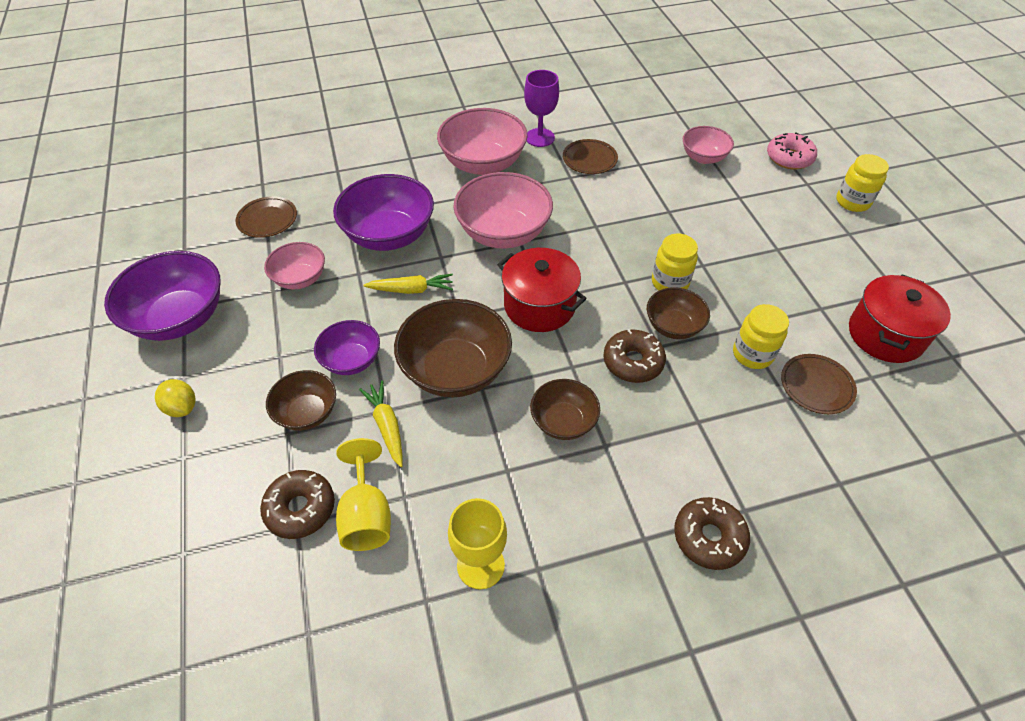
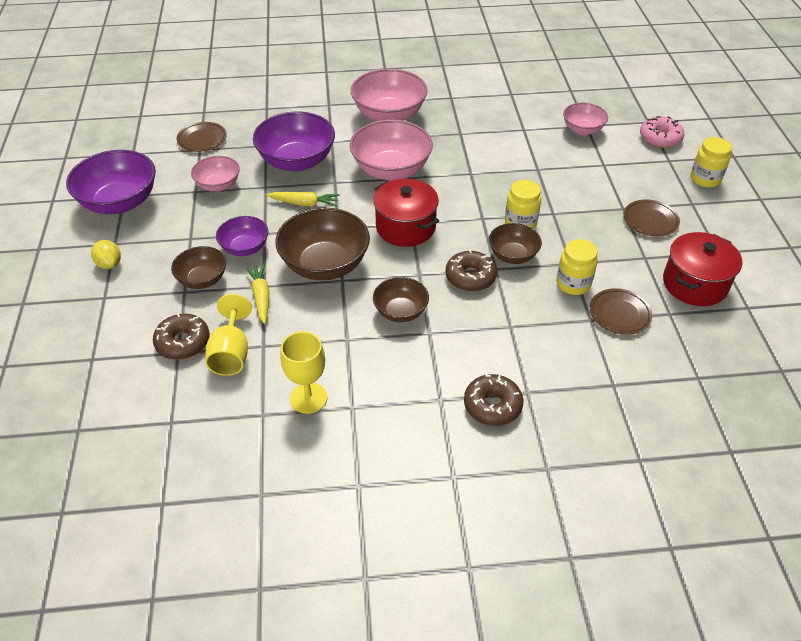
camera: 10 degrees right, 5 degrees down
purple goblet [524,70,559,147] -> none
brown plate [563,139,618,174] -> brown plate moved to [624,199,680,237]

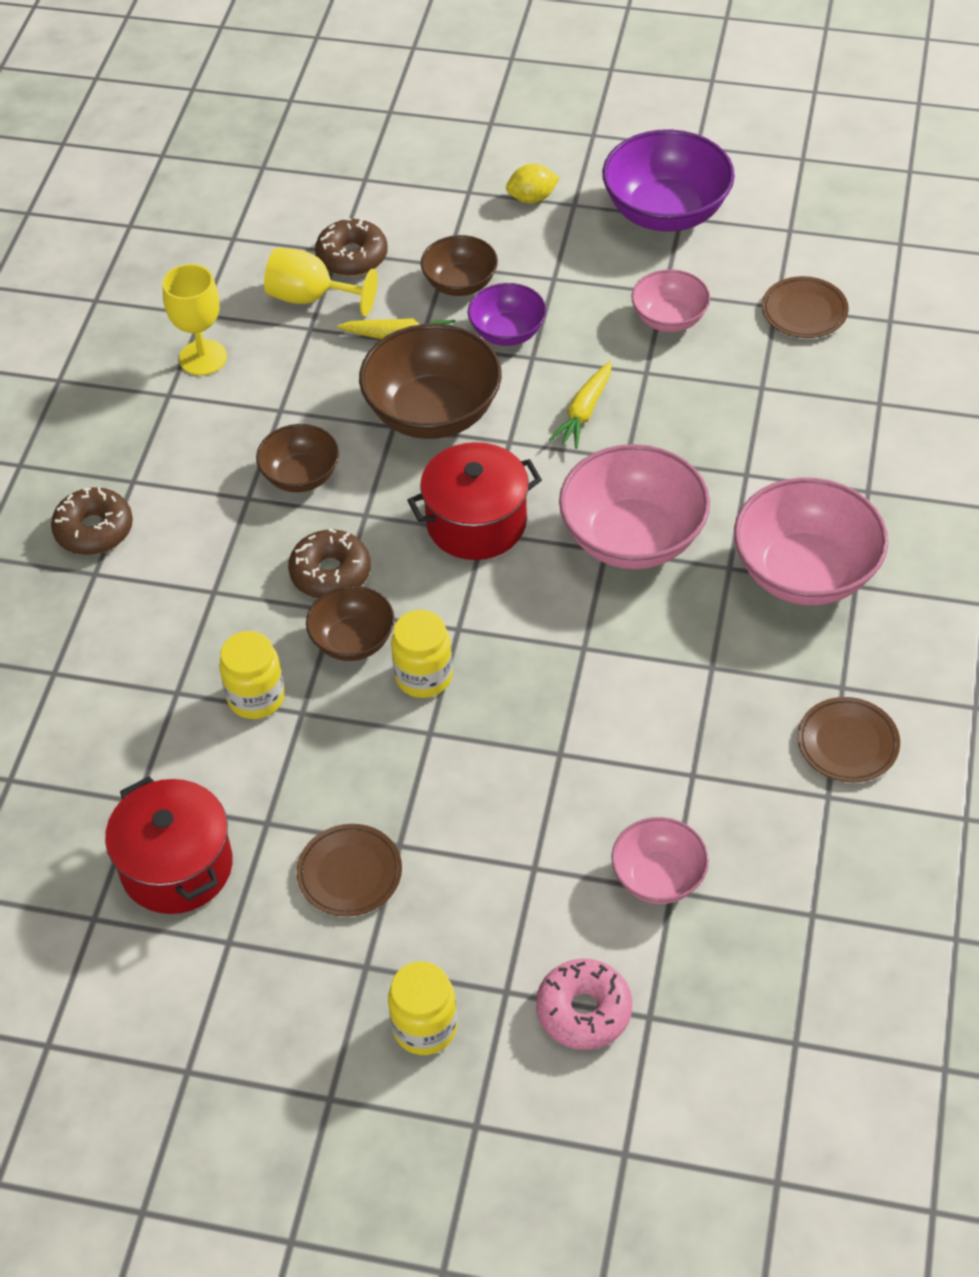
camera: 110 degrees right, 5 degrees up
purple bowl [253,111,335,171] -> none
brown plate [590,288,652,335] -> brown plate moved to [798,697,900,783]

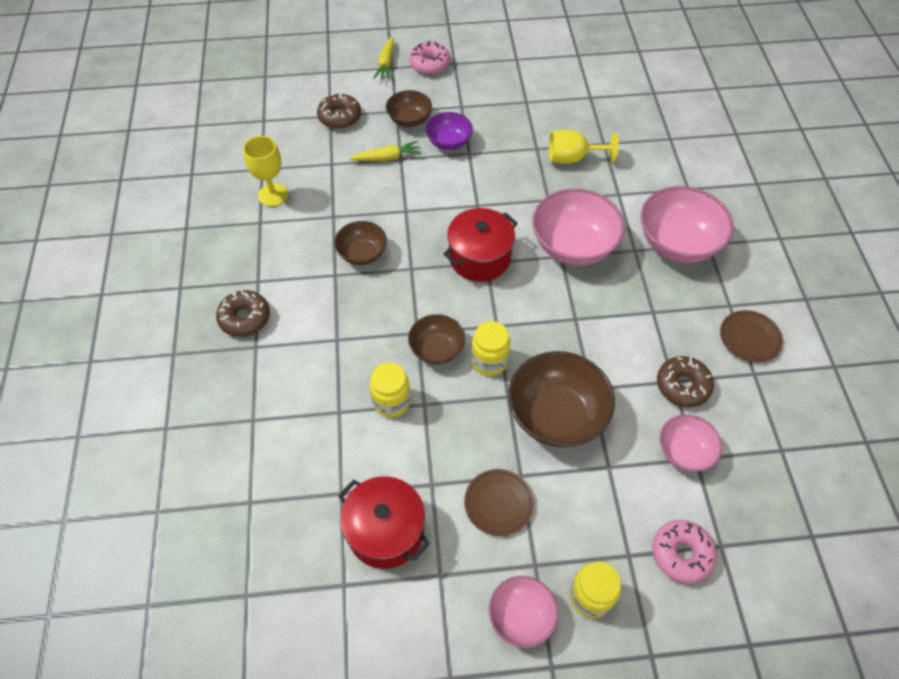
camera: 20 degrees left, 5 degrees up
yellow goblet [264,248,378,316] -> yellow goblet moved to [549,130,619,164]
brown donut [288,529,371,598] -> brown donut moved to [657,356,714,407]
brown bowl [359,323,502,439] -> brown bowl moved to [508,351,615,448]
yellow lemon [506,164,560,203] -> pink donut [409,41,451,75]
yellow carrot [549,361,612,449] -> yellow carrot moved to [373,36,394,80]
purple bowl [602,129,735,232] -> none
pink bowl [631,269,710,332] -> pink bowl moved to [489,576,558,648]
brown plate [762,276,849,338] -> none

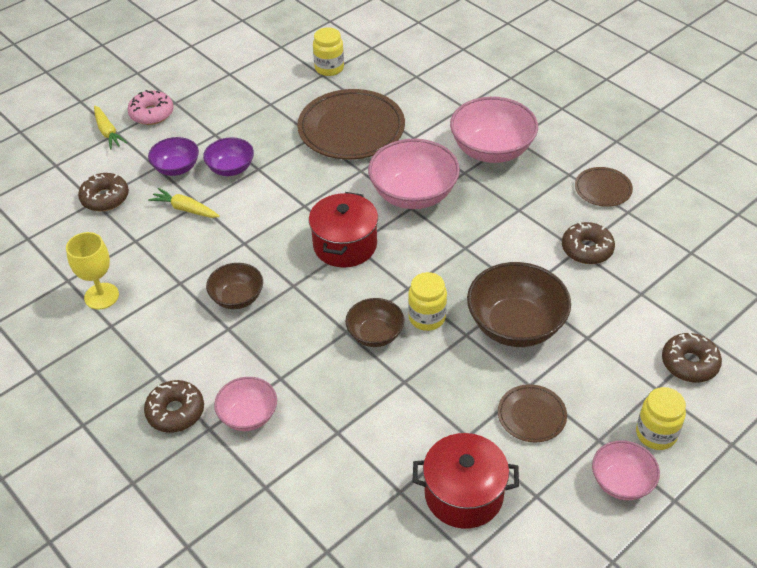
camera: 35 degrees left, 10 degrees down
yellow carrot [349,141,421,161] -> yellow carrot turned 105 degrees counterclockwise [148,188,220,218]
yellow jar [369,363,410,418] -> yellow jar moved to [313,27,344,76]
brown bowl [386,90,432,127] -> purple bowl [148,137,199,176]
yellow goblet [549,130,619,164] -> brown plate [297,89,405,159]
pink donut [652,520,717,584] -> brown donut [662,332,722,382]
pink bowl [660,414,722,472] -> pink bowl moved to [214,377,277,431]

